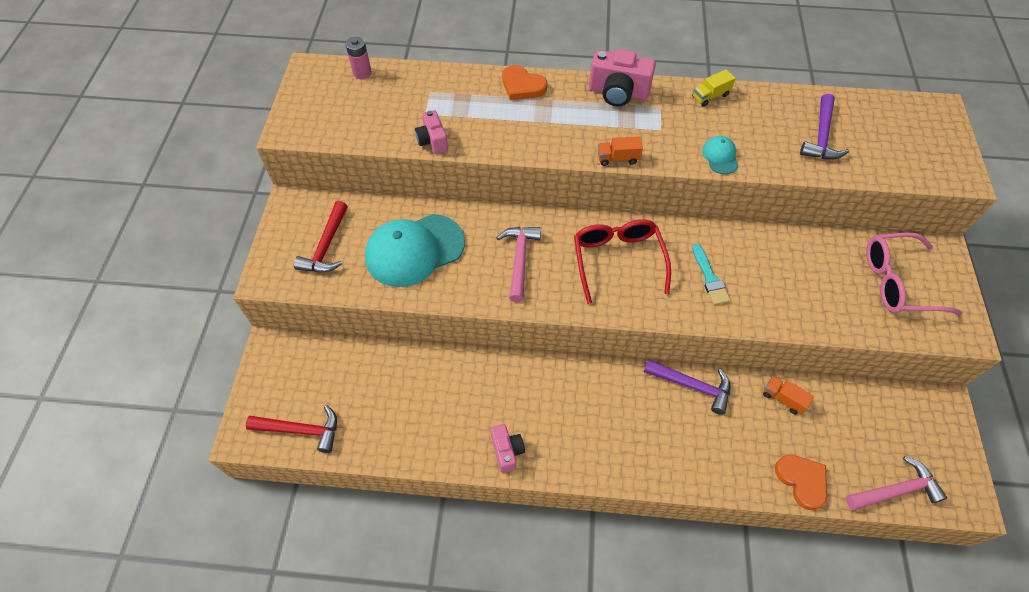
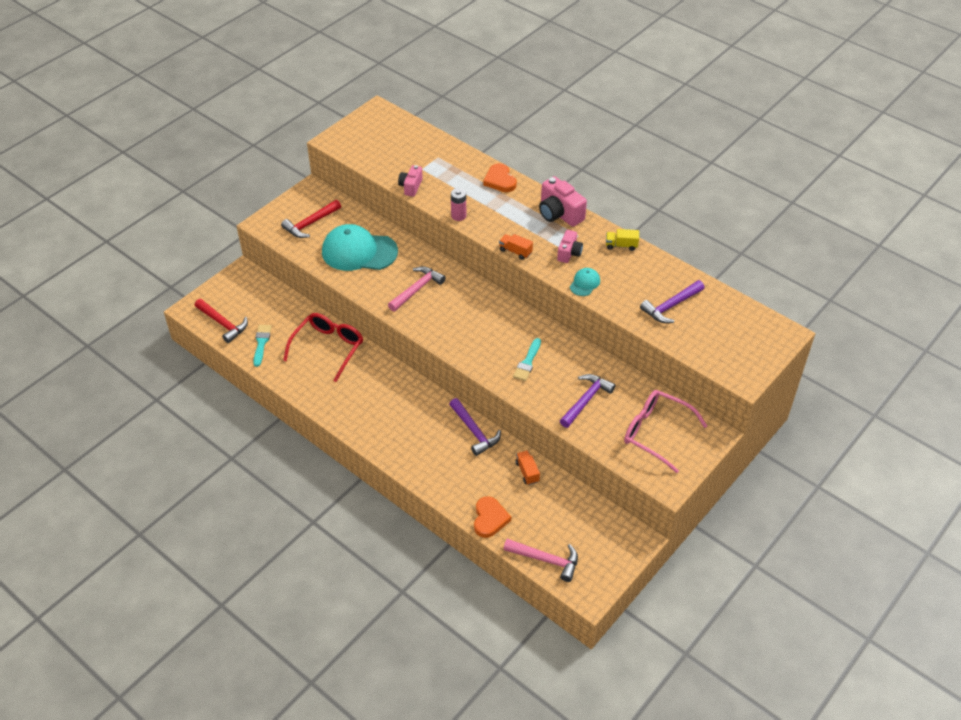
camera: 35 degrees right, 10 degrees down
pink battery [346,37,372,79] -> pink battery moved to [451,188,466,221]
pink camera [490,424,525,473] -> pink camera moved to [557,230,583,263]
red glasses [574,219,671,304] -> red glasses moved to [283,313,363,382]
none -> turquoise brush [253,325,272,367]
none -> purple hammer [560,374,616,428]

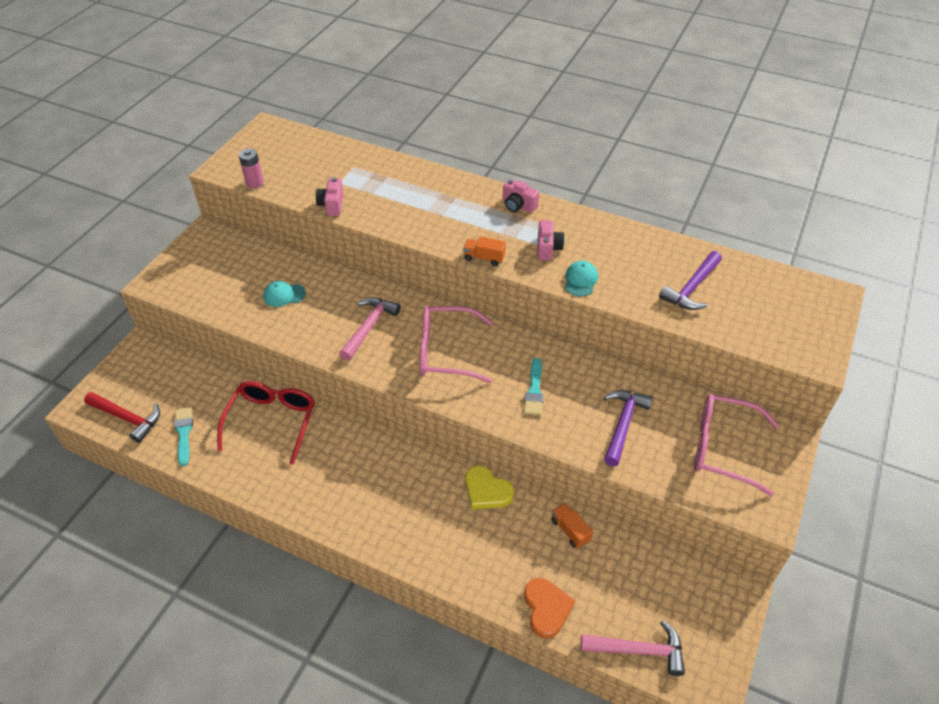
camera: 15 degrees left, 0 degrees up
red hammer [281,200,341,238] -> none
turquoise cap [322,224,398,271] -> turquoise cap [263,281,306,307], size x0.44
purple hammer [449,398,501,456] -> yellow heart [465,466,514,509]
pink battery [451,188,466,221] -> pink battery moved to [239,148,264,188]
orange heart [483,163,517,192] -> none
pink camera [539,176,587,227] -> pink camera [503,179,539,213], size x0.61
yellow truck [606,229,639,251] -> none
none -> pink glasses [419,306,493,383]

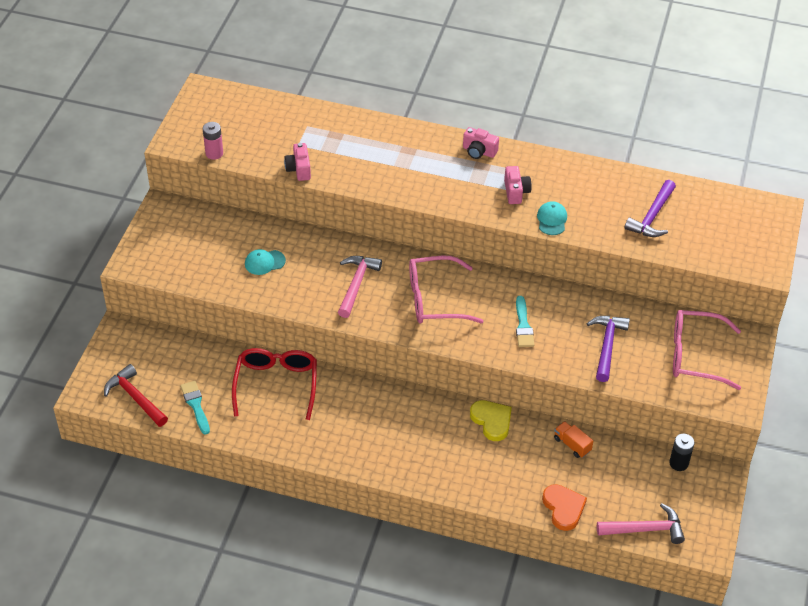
camera: 10 degrees left, 0 degrees up
red hammer [84,392,160,443] -> red hammer turned 150 degrees counterclockwise [104,364,168,427]
orange truck [463,236,506,266] -> none
yellow heart [465,466,514,509] -> yellow heart turned 150 degrees counterclockwise [470,400,512,441]
none -> black battery [669,434,694,471]

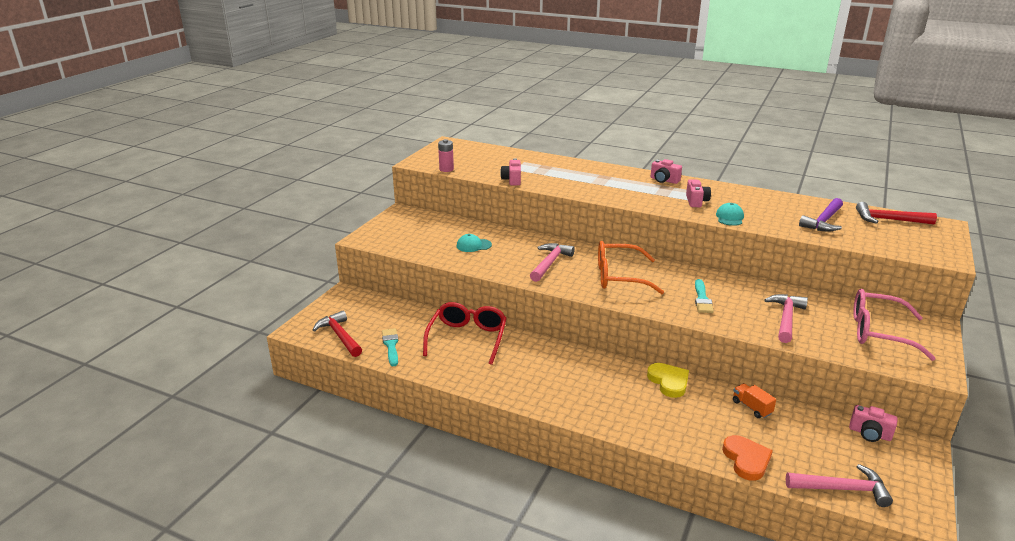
camera: 10 degrees right, 20 degrees down
pink glasses [409,256,484,324] -> orange glasses [598,241,664,294]
purple hammer [586,316,630,382] -> pink hammer [764,294,808,343]
black battery [669,434,694,471] -> pink camera [849,405,898,442]
none -> red hammer [856,202,937,224]

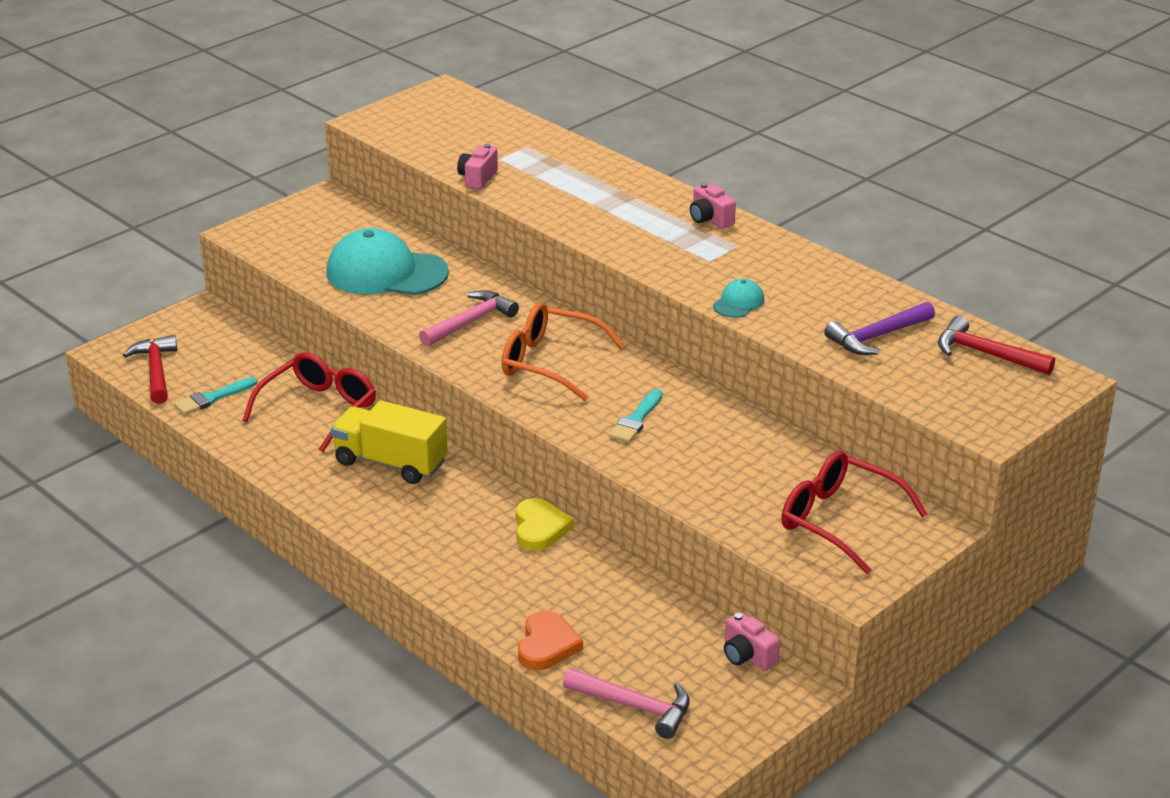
camera: 20 degrees right, 5 degrees up
turquoise brush [382,328,398,366] -> turquoise brush turned 135 degrees counterclockwise [174,377,257,415]
pink battery [438,139,454,172] -> none
turquoise cap [457,234,492,252] -> turquoise cap [326,228,449,295], size x2.26
pink camera [686,179,711,207] -> none
orange truck [733,383,776,418] -> none
pink hammer [764,294,808,343] -> none
pink glasses [853,289,936,361] -> red glasses [781,451,928,574]
none -> yellow truck [331,400,448,484]

